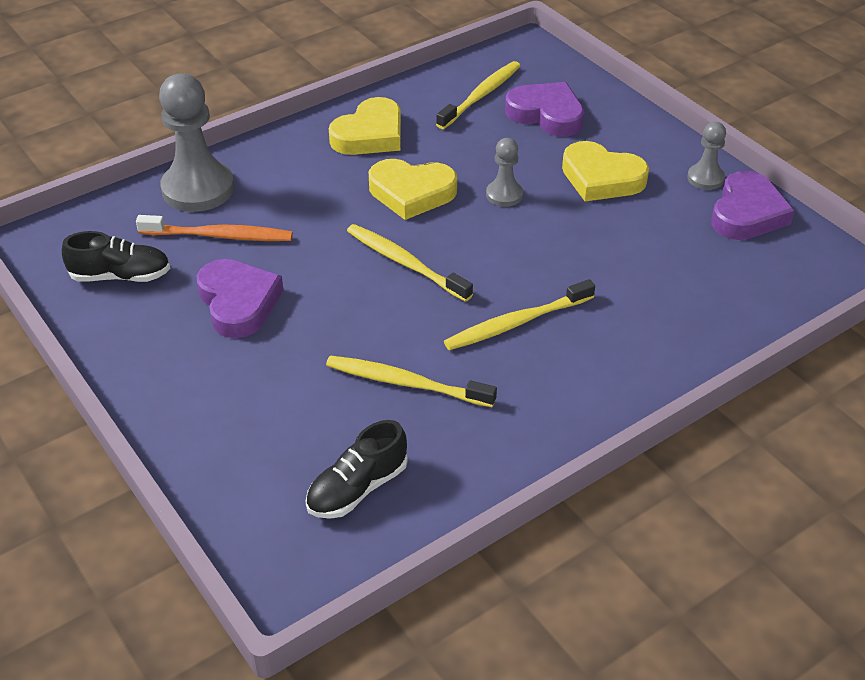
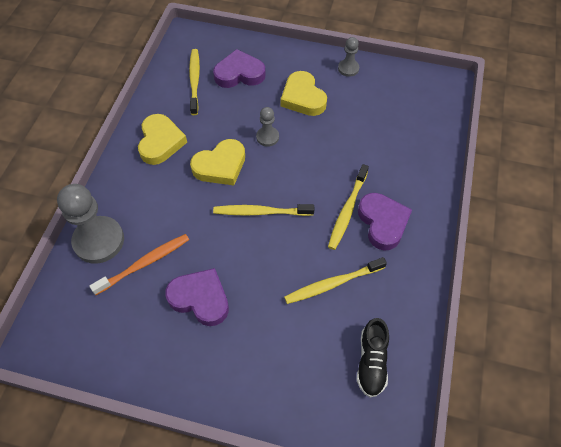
camera: 40 degrees left, 15 degrees up
black shoe [62,231,170,282] -> none
yellow heart [562,141,649,201] -> yellow heart turned 75 degrees clockwise [281,71,327,116]
purple heart [711,171,795,240] -> purple heart moved to [358,193,412,251]

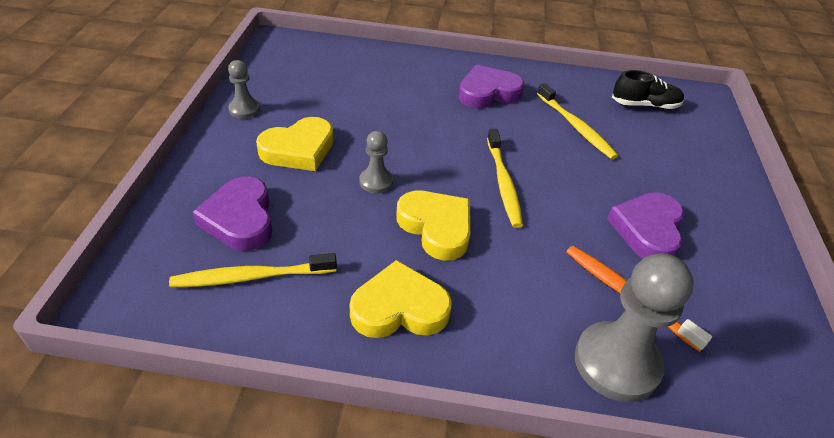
camera: 100 degrees left, 15 degrees down
yellow toothbrush [328,164,369,250] -> none

